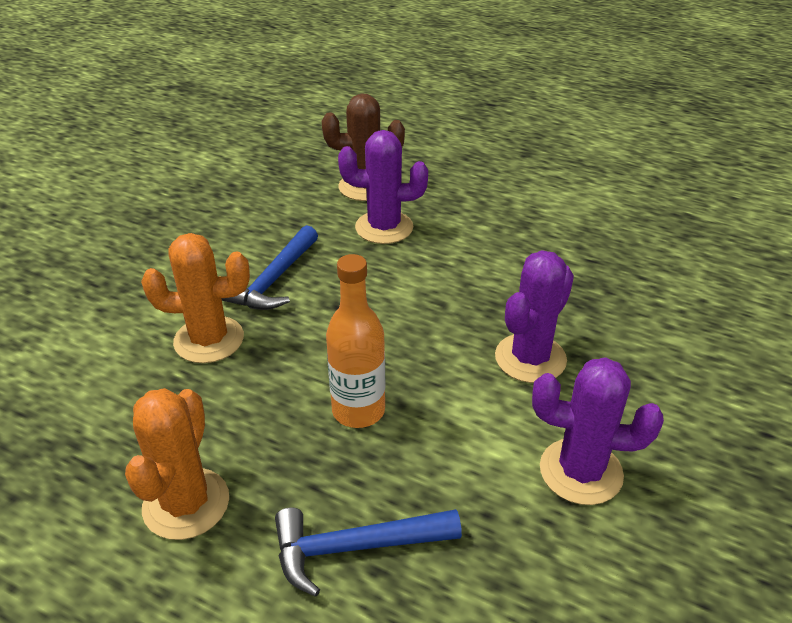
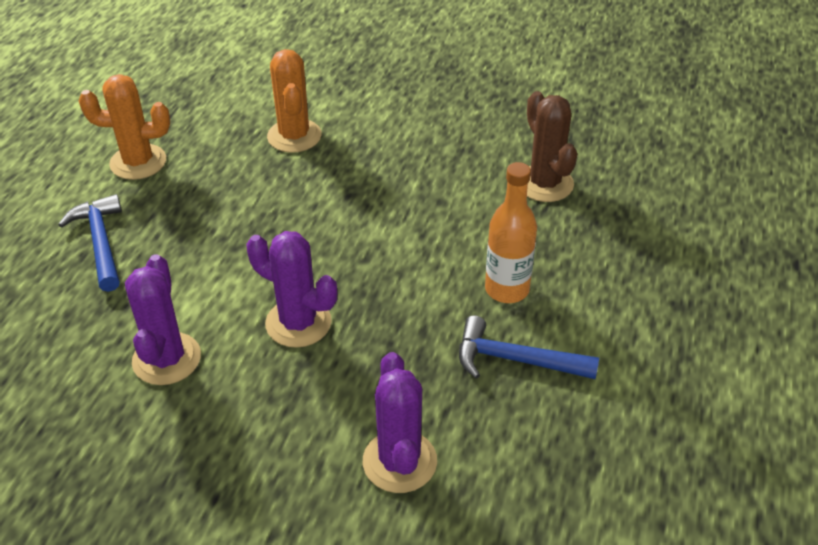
camera: 80 degrees right, 5 degrees up
blue hammer [221,225,318,310] -> blue hammer moved to [459,316,599,379]
orange bottle [326,254,385,428] -> orange bottle moved to [485,162,537,303]
purple cactus [338,130,428,244] -> purple cactus moved to [363,352,437,493]

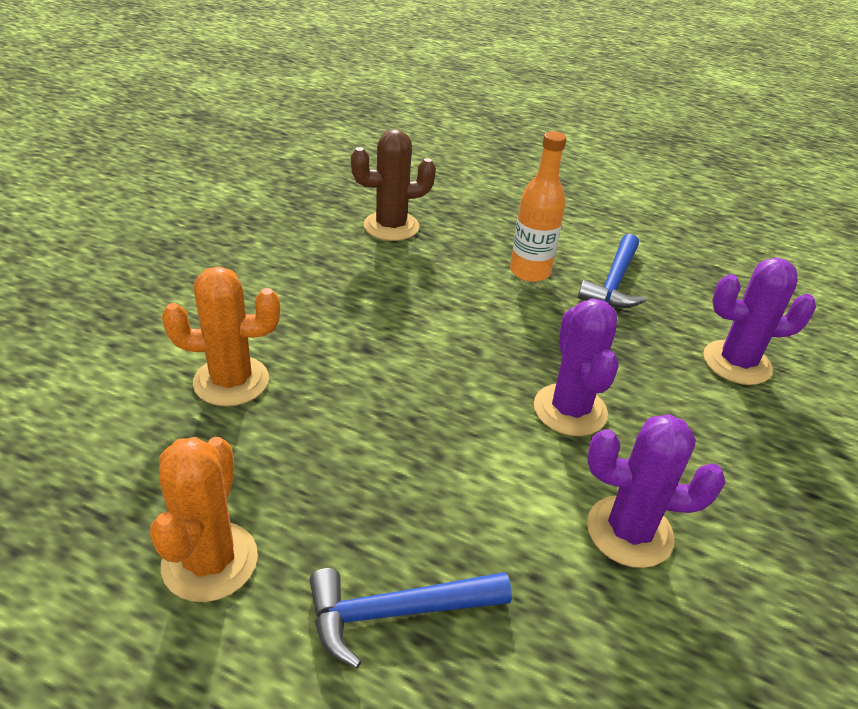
camera: 85 degrees left, 5 degrees down
purple cactus [247,231,337,348] -> purple cactus turned 45 degrees counterclockwise [534,298,618,436]

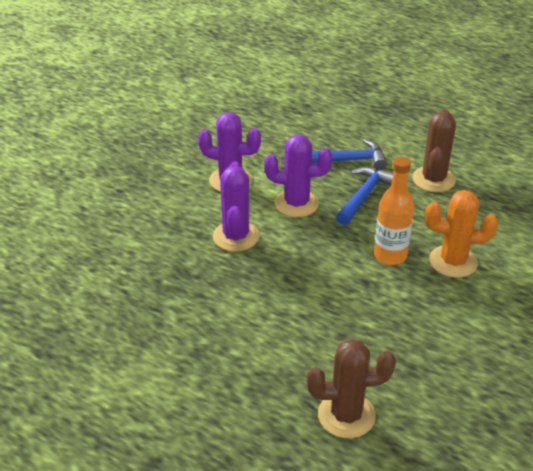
camera: 170 degrees left, 0 degrees up
orange cactus [150,437,258,602] -> brown cactus [412,109,456,192]
orange bottle [510,131,566,282] -> orange bottle moved to [374,157,414,265]
blue hammer [578,234,647,308] -> blue hammer moved to [336,167,393,225]
purple cactus [703,258,816,385] -> purple cactus moved to [264,135,332,217]

